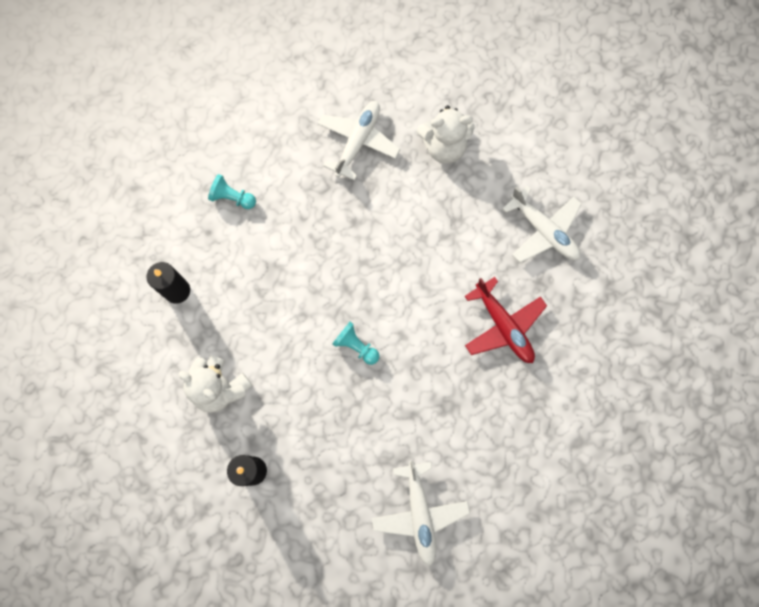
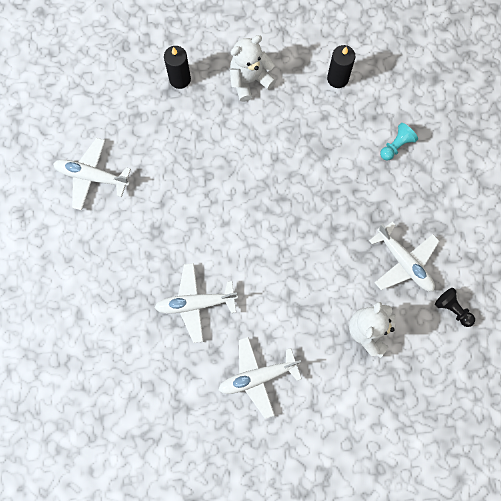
camera: 115 degrees right, 0 degrees up
turquoise pawn [332,322,380,365] -> none
red plane [465,277,547,363] -> white plane [154,263,238,343]
none -> black pawn [435,288,475,327]

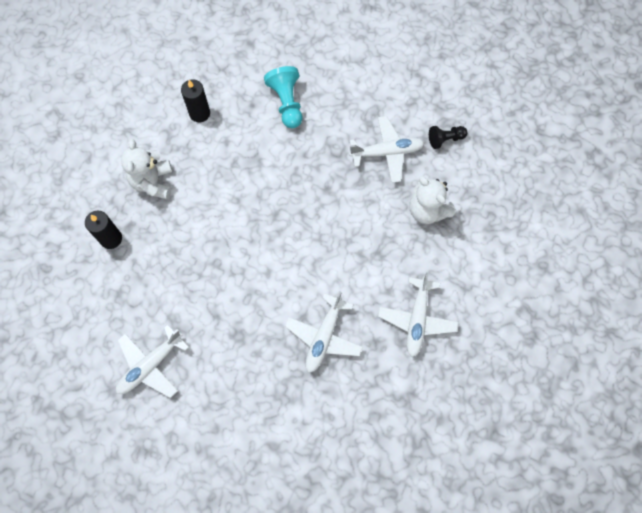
camera: 60 degrees left, 5 degrees down
turquoise pawn [380,123,418,160] -> turquoise pawn [264,66,302,128], size x1.58

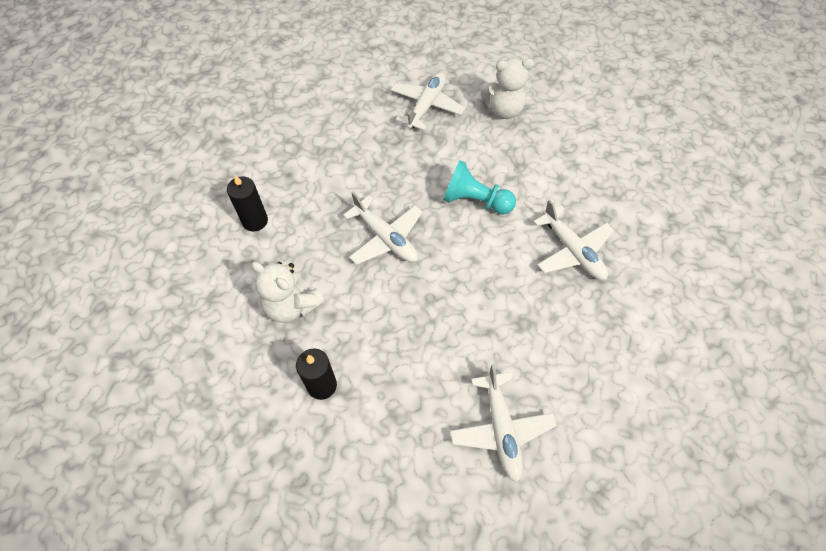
camera: 55 degrees left, 10 degrees down
turquoise pawn [264,66,302,128] -> turquoise pawn moved to [443,160,516,214]
white plane [378,272,458,357] -> white plane moved to [343,192,423,265]
black pawn [429,126,467,149] -> none

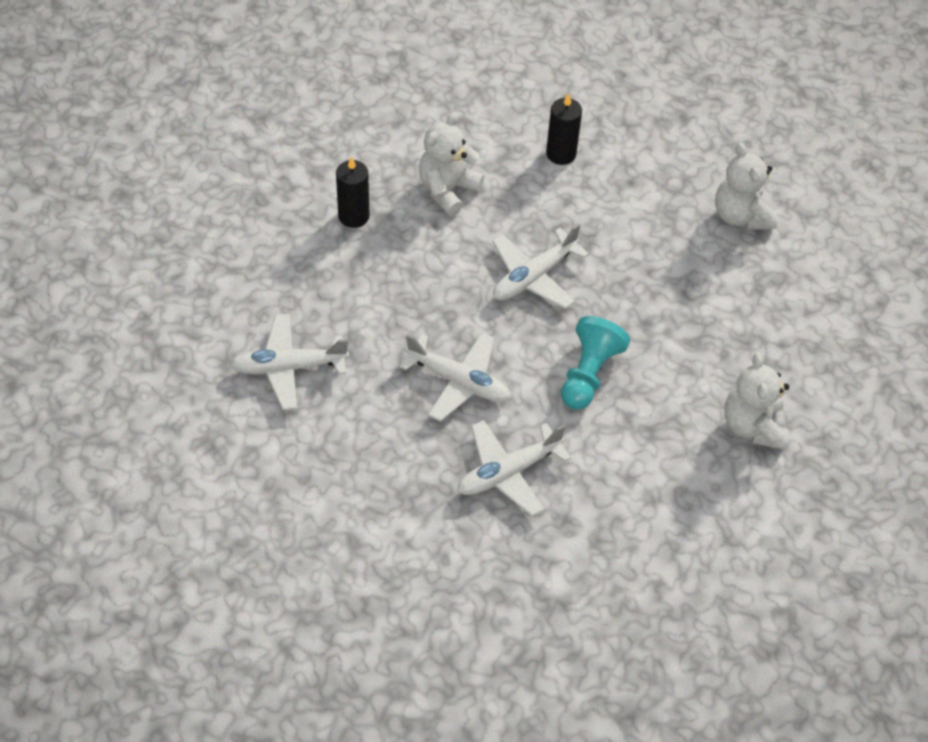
camera: 90 degrees right, 5 degrees down
white plane [391,72,465,131] -> white plane moved to [399,332,511,421]
none -> white teddy bear [715,143,777,230]

